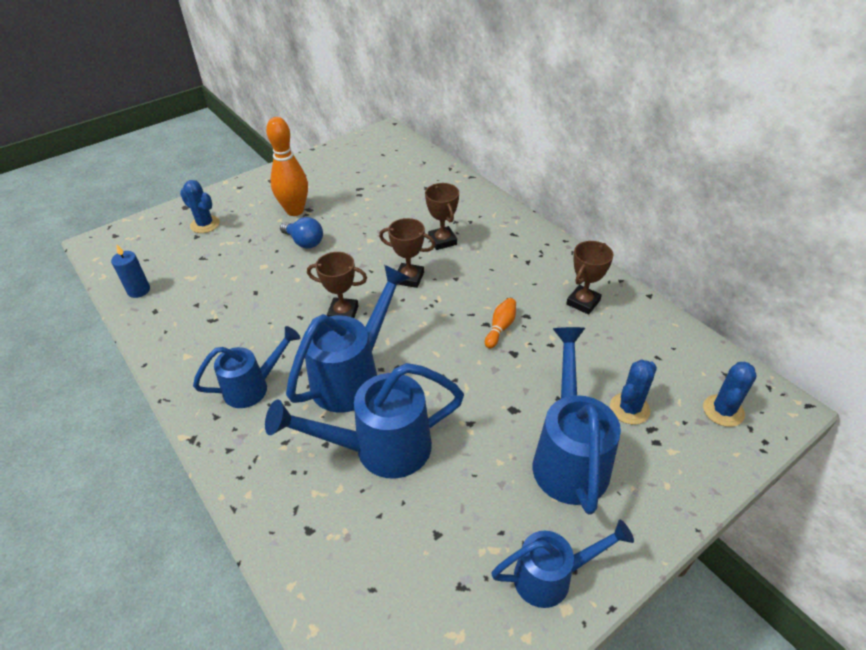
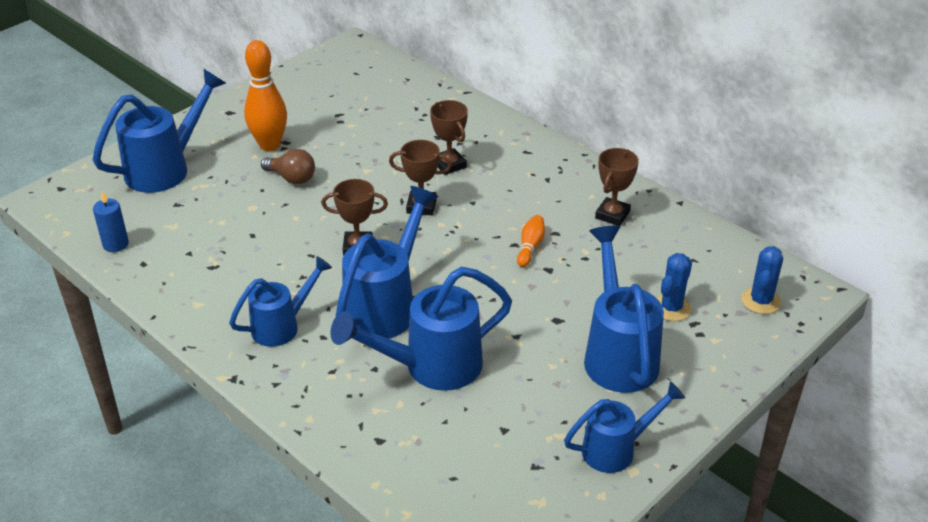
camera: 10 degrees left, 5 degrees down
blue cactus [180,180,220,233] -> blue watering can [93,69,226,193]
blue light bulb [280,217,323,249] -> brown light bulb [261,149,315,184]

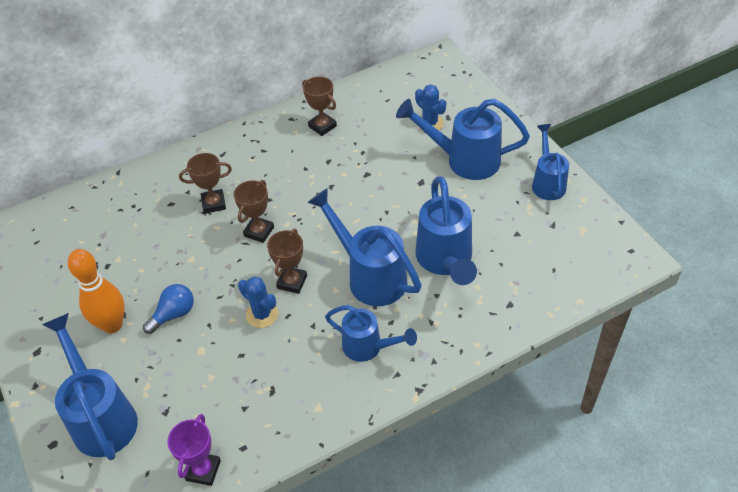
camera: 70 degrees left, 10 degrees up
blue candle [93,191,129,252] -> purple trophy [167,414,221,486]
blue watering can [229,256,332,347] -> blue watering can turned 135 degrees clockwise [325,305,417,362]
brown light bulb [261,149,315,184] -> blue light bulb [143,284,194,334]
orange bowling pin [517,215,545,267] -> none
blue cactus [741,246,783,314] -> blue cactus moved to [238,277,279,328]

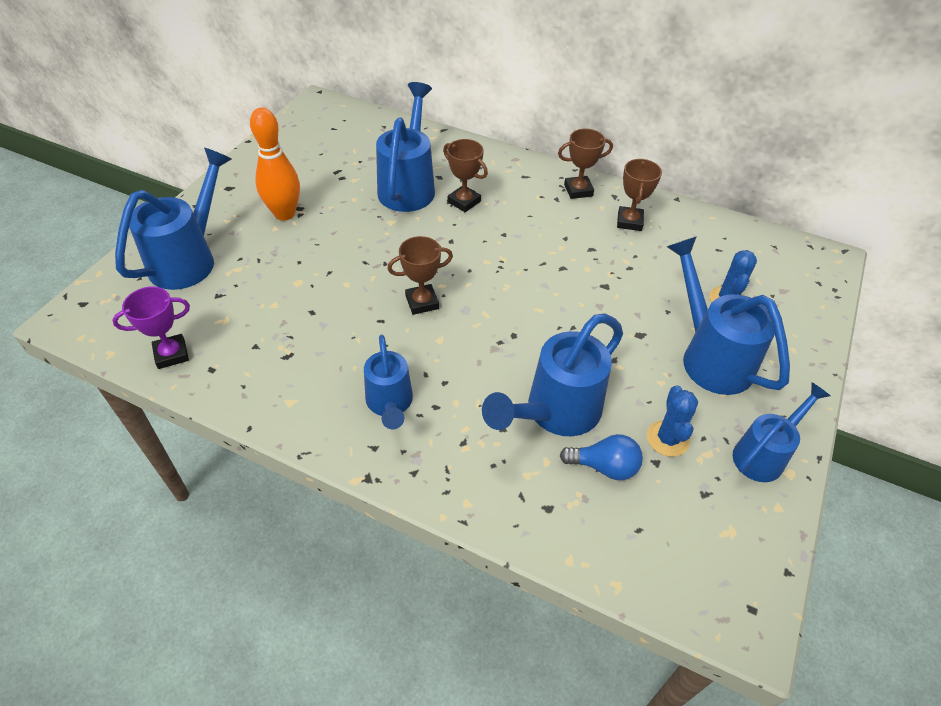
camera: 50 degrees right, 0 degrees up
blue light bulb [143,284,194,334] -> blue light bulb moved to [559,434,643,480]
brown trophy [234,180,274,243] -> brown trophy moved to [558,129,613,199]
blue cactus [238,277,279,328] -> blue cactus moved to [647,385,698,457]
blue watering can [307,188,421,306] -> blue watering can moved to [376,82,435,212]

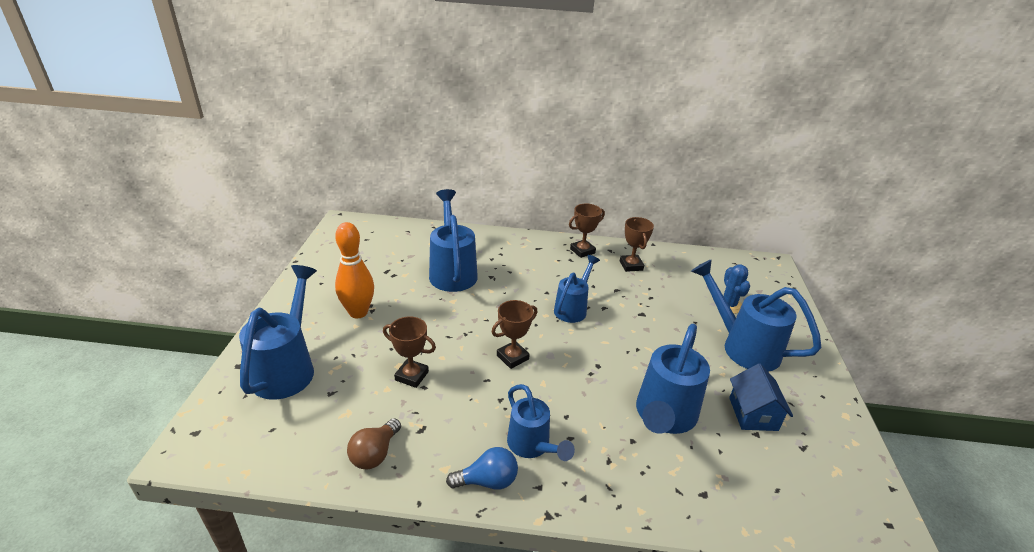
camera: 20 degrees left, 15 degrees down
purple trophy [112,286,190,369] -> none
brown trophy [443,139,488,212] -> brown trophy moved to [383,316,436,388]
blue light bulb [559,434,643,480] -> blue light bulb moved to [446,447,518,490]
blue cactus [647,385,698,457] -> blue house [729,363,793,431]
blue watering can [732,383,830,482] -> blue watering can moved to [554,255,600,323]
none -> brown light bulb [347,418,401,469]

